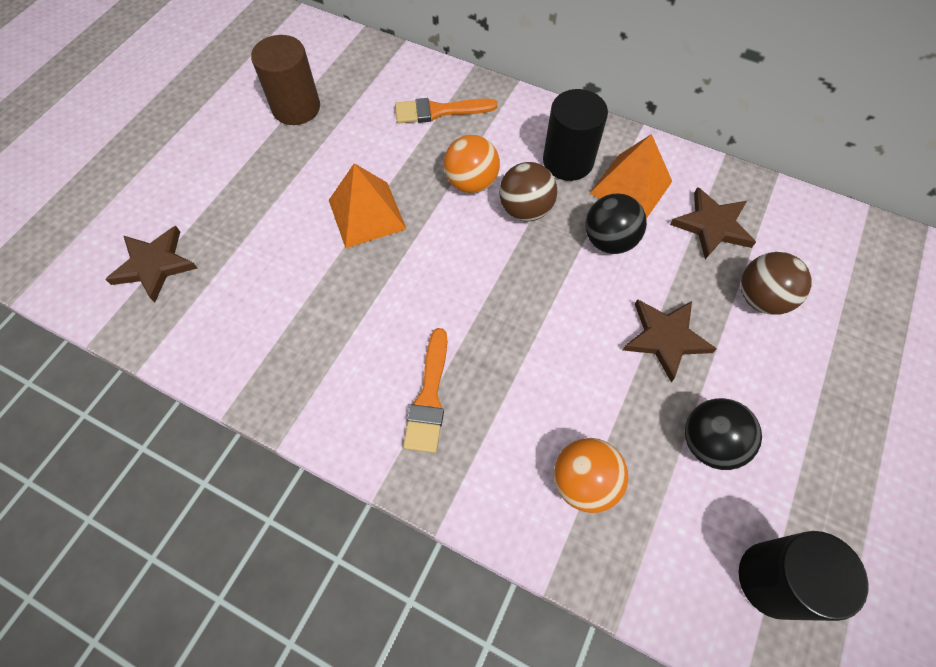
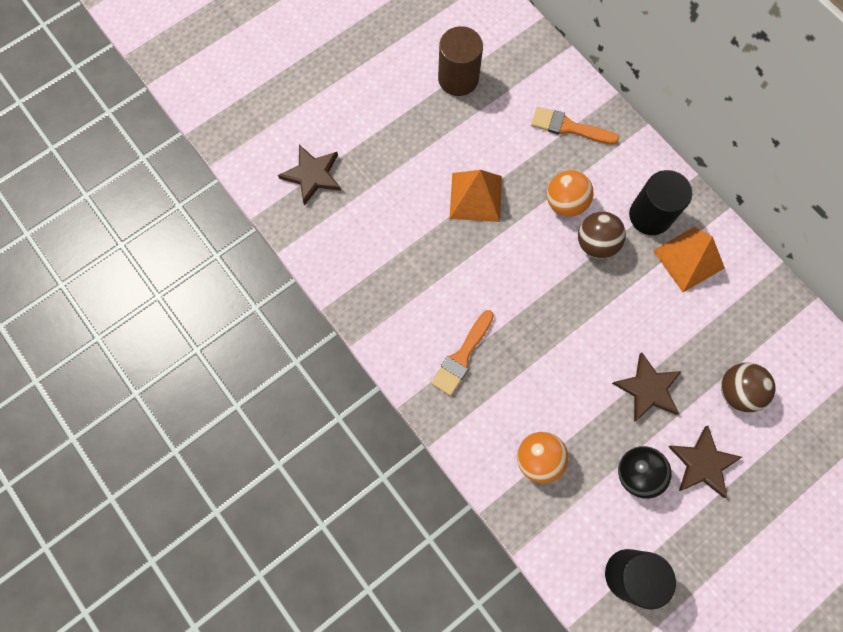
camera: 25 degrees right, 10 degrees up
black ball [585,193,647,254] -> none
brown star [670,187,756,259] -> brown star moved to [668,426,742,498]

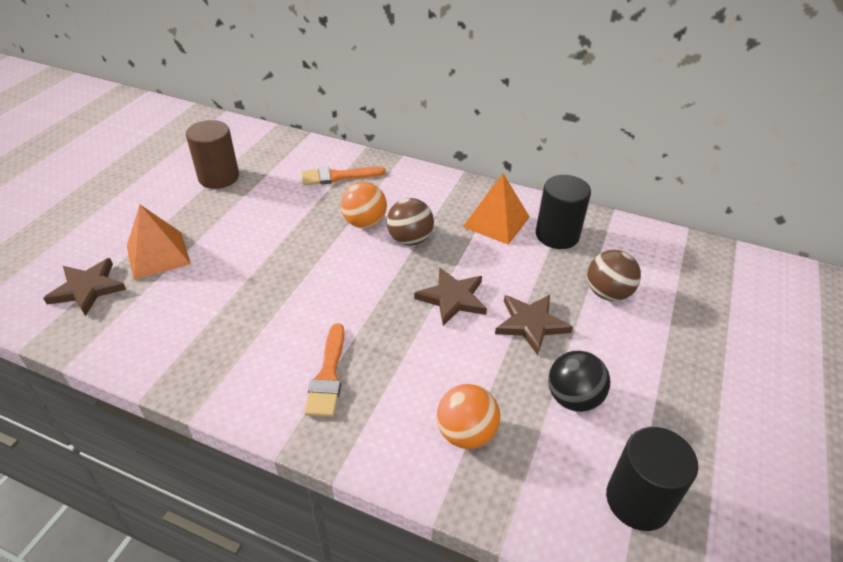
camera: 30 degrees left, 30 degrees down
orange pyramid [450,170,502,222] -> orange pyramid moved to [127,205,191,280]
black cylinder [629,170,692,235] -> black cylinder moved to [536,175,591,249]
brown star [668,426,742,498] -> brown star moved to [414,267,487,326]

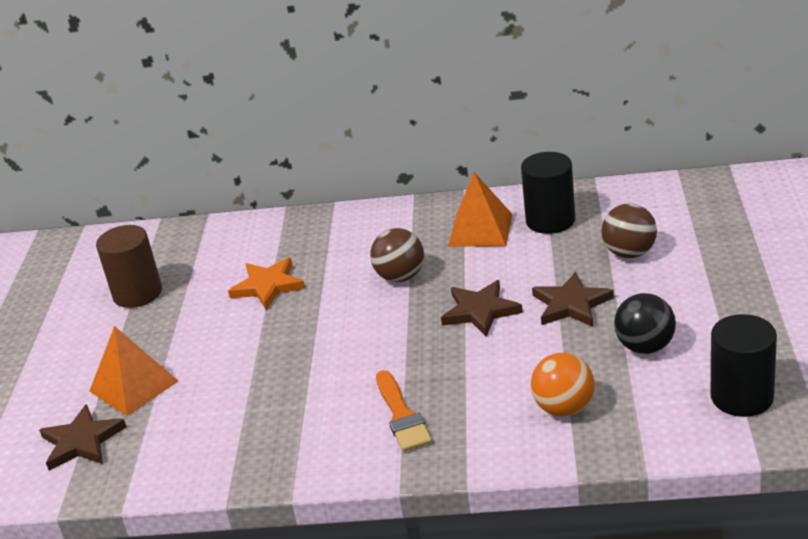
camera: 15 degrees left, 10 degrees down
orange brush [301,167,386,185] -> none
orange ball [341,182,387,228] -> none
none -> orange star [228,258,305,310]

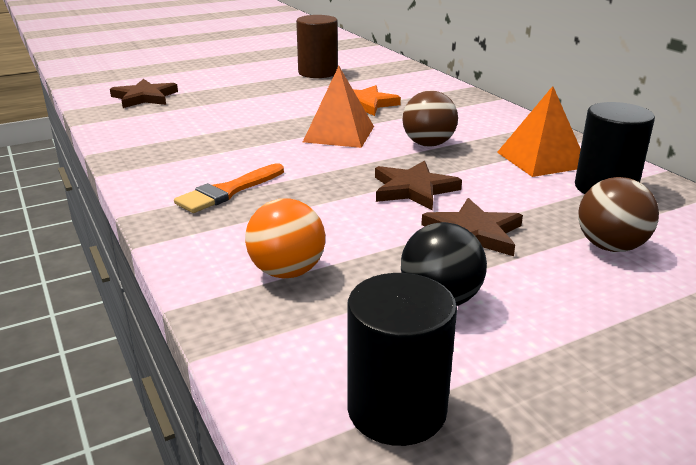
camera: 55 degrees right, 5 degrees down
orange pyramid [90,326,178,416] -> orange pyramid moved to [303,66,374,148]

